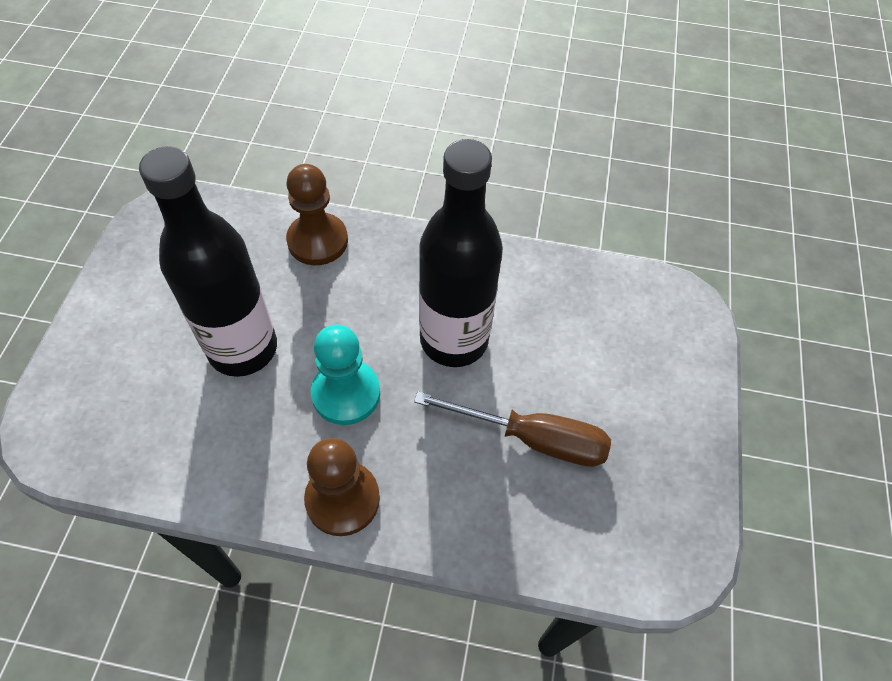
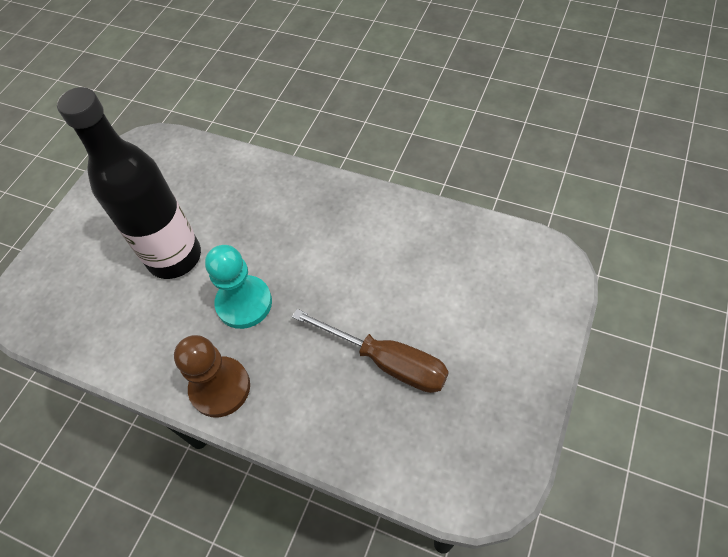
camera: 20 degrees right, 0 degrees up
brown pawn [286,164,348,265] -> none
black bottle [419,139,503,367] -> none

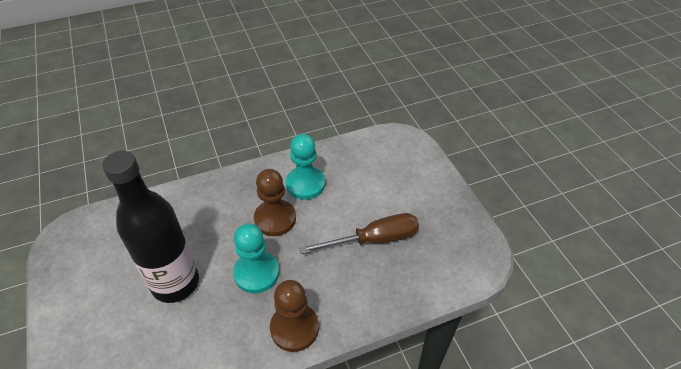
camera: 50 degrees left, 10 degrees down
none -> brown pawn [254,169,296,236]
none -> turquoise pawn [286,134,325,200]

